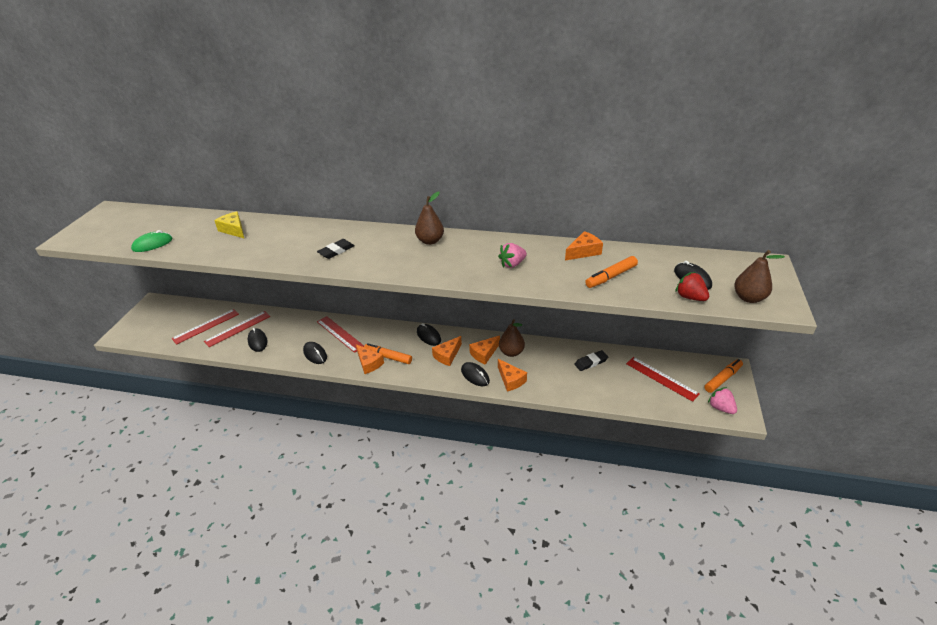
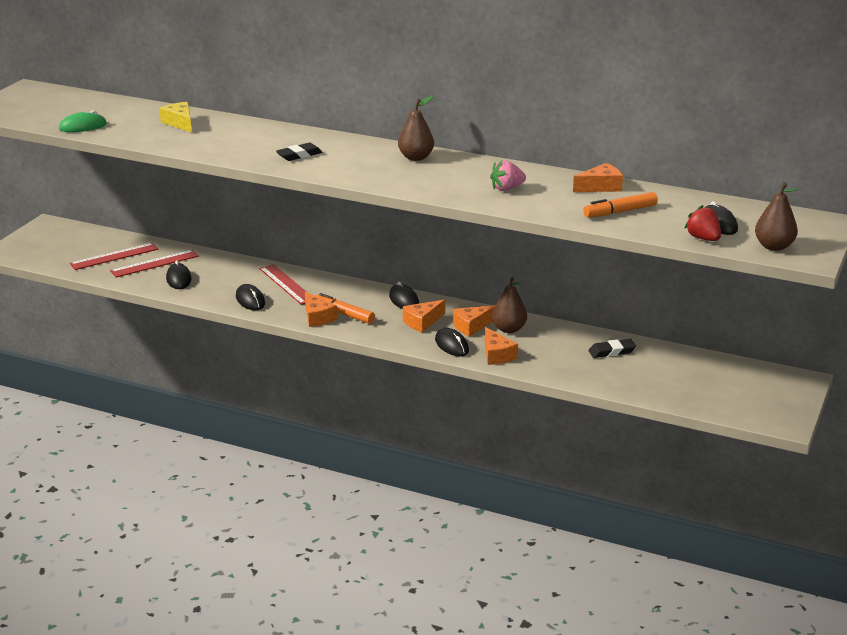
camera: 10 degrees right, 10 degrees down
red ruler [626,357,700,402] -> none
orange marker [704,359,743,393] -> none
pink strawberry [708,387,737,414] -> none

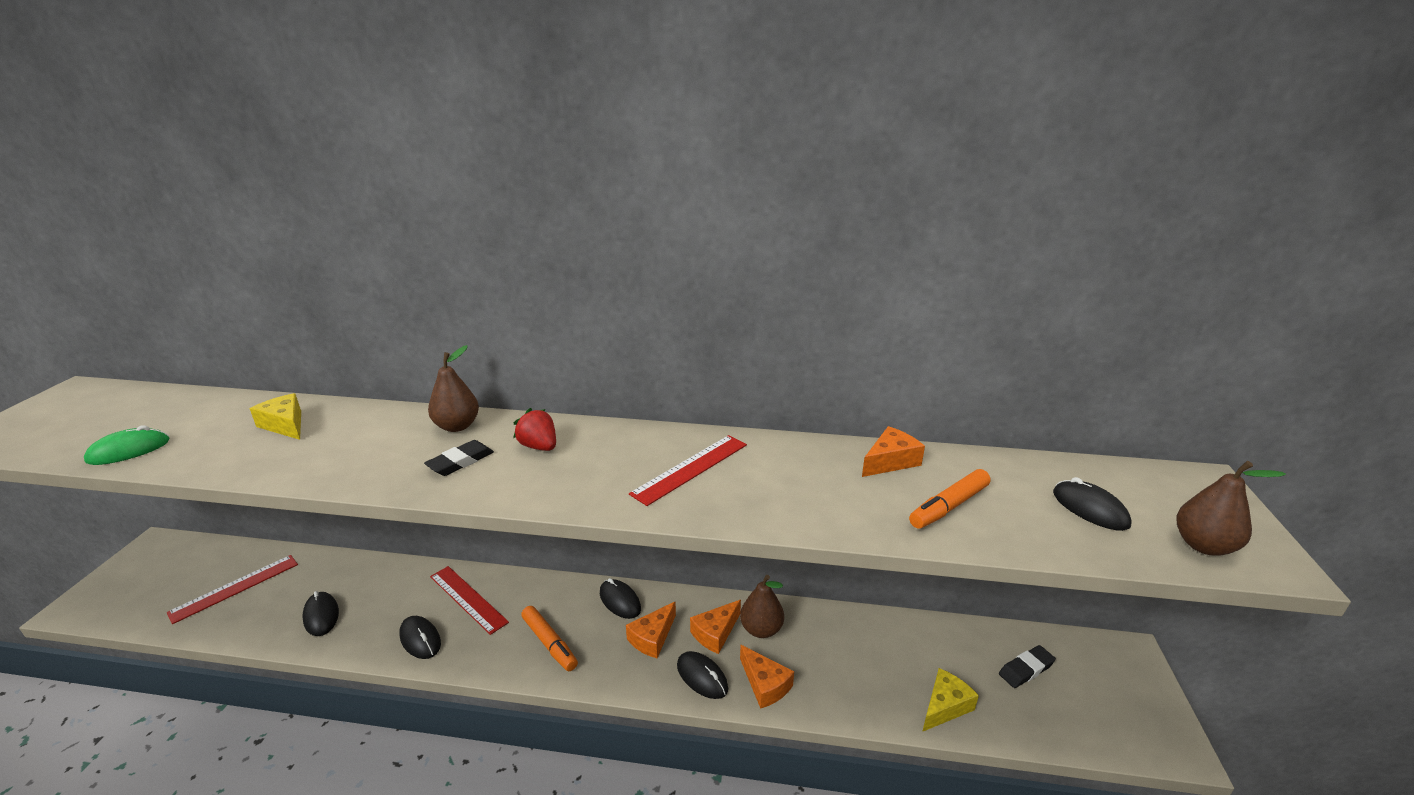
camera: 15 degrees left, 0 degrees up
red ruler [110,250,199,278] -> red ruler moved to [629,435,747,506]
orange cheese [305,292,337,327] -> none
orange marker [316,293,375,324] -> orange marker turned 150 degrees counterclockwise [521,606,578,671]
brown pear [398,95,434,161] -> brown pear moved to [428,345,479,432]
pink strawberry [490,160,526,191] -> none
black eraser [588,339,636,358] -> black eraser moved to [999,645,1056,688]
red strawberry [684,205,721,241] -> red strawberry moved to [513,408,556,451]
none -> yellow cheese [922,668,979,732]

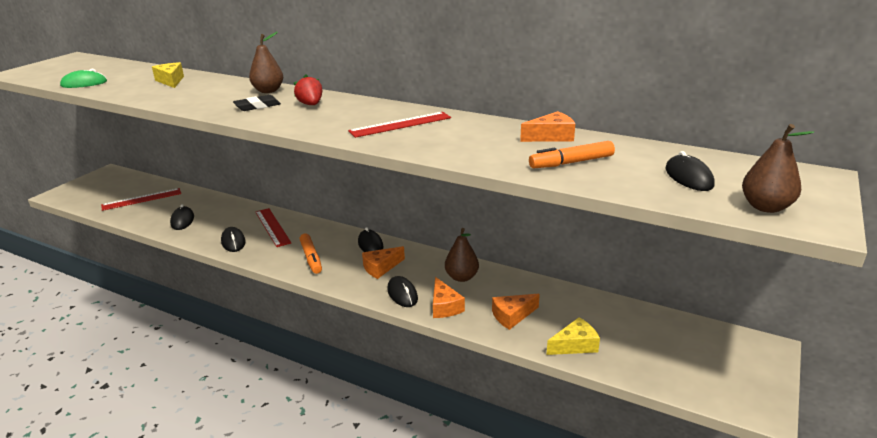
camera: 20 degrees right, 0 degrees up
orange cheese [690,600,741,654] -> orange cheese moved to [492,294,540,330]
black eraser [999,645,1056,688] -> none

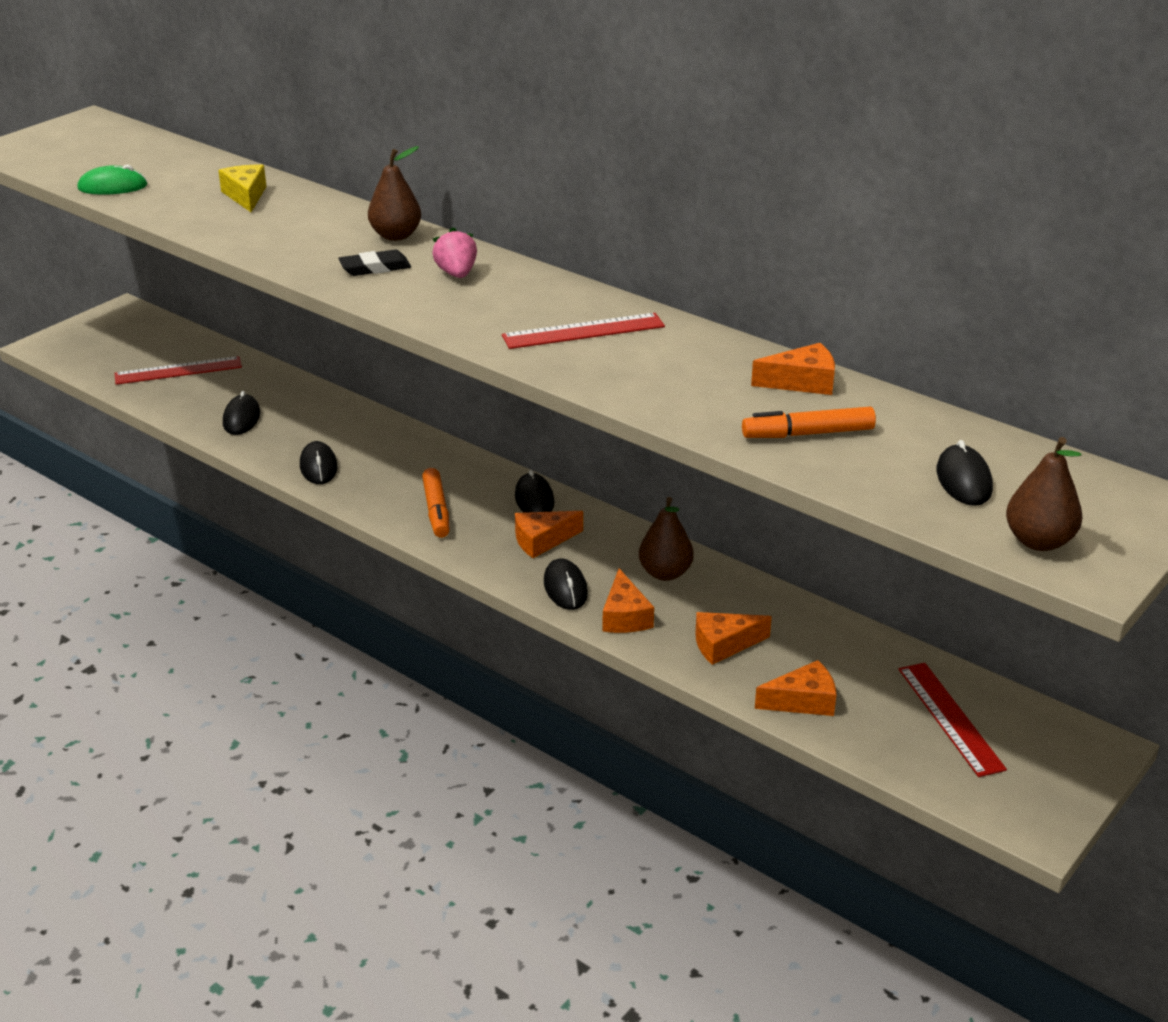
camera: 10 degrees right, 5 degrees up
red ruler [256,208,292,247] -> red ruler moved to [899,663,1007,777]
red strawberry [294,75,322,105] -> pink strawberry [432,227,477,278]
yellow cheese [546,317,600,355] -> orange cheese [755,660,836,716]

